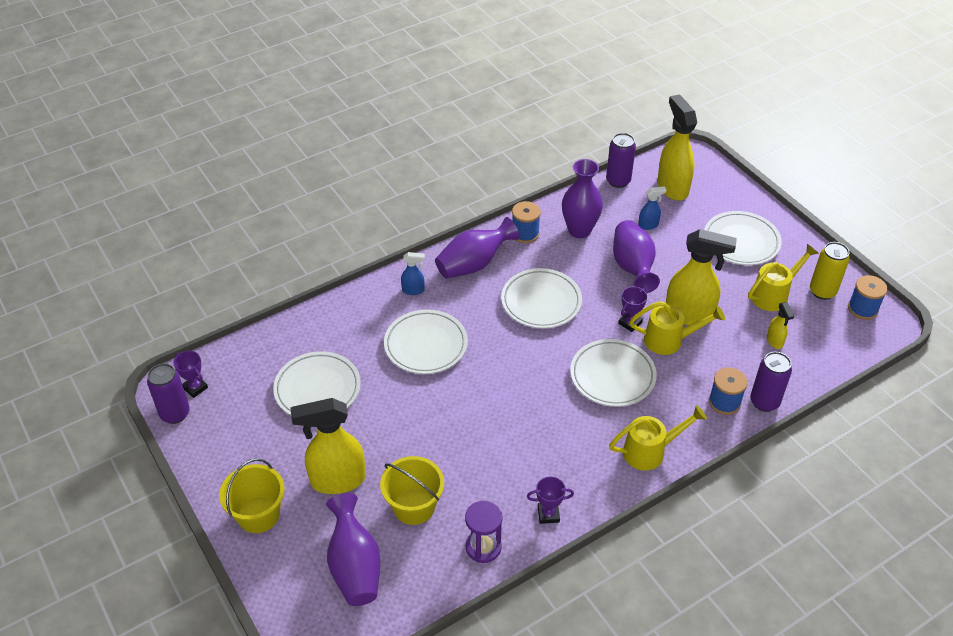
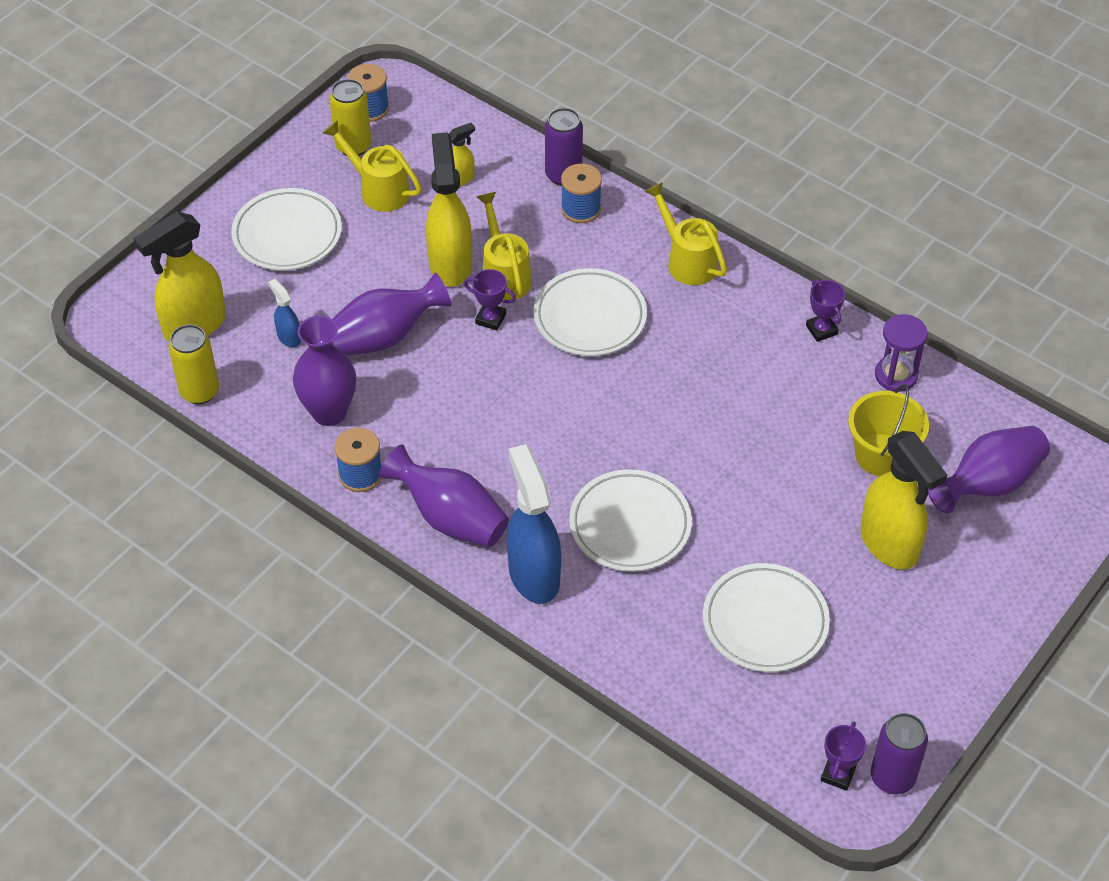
camera: 110 degrees left, 5 degrees up
yellow bucket [219,458,285,533] -> none
blue spray bottle [401,252,425,295] -> blue spray bottle [507,444,561,604], size x2.13
white plate [501,268,582,329] -> none
purple can [606,133,636,188] -> yellow can [169,324,219,404]

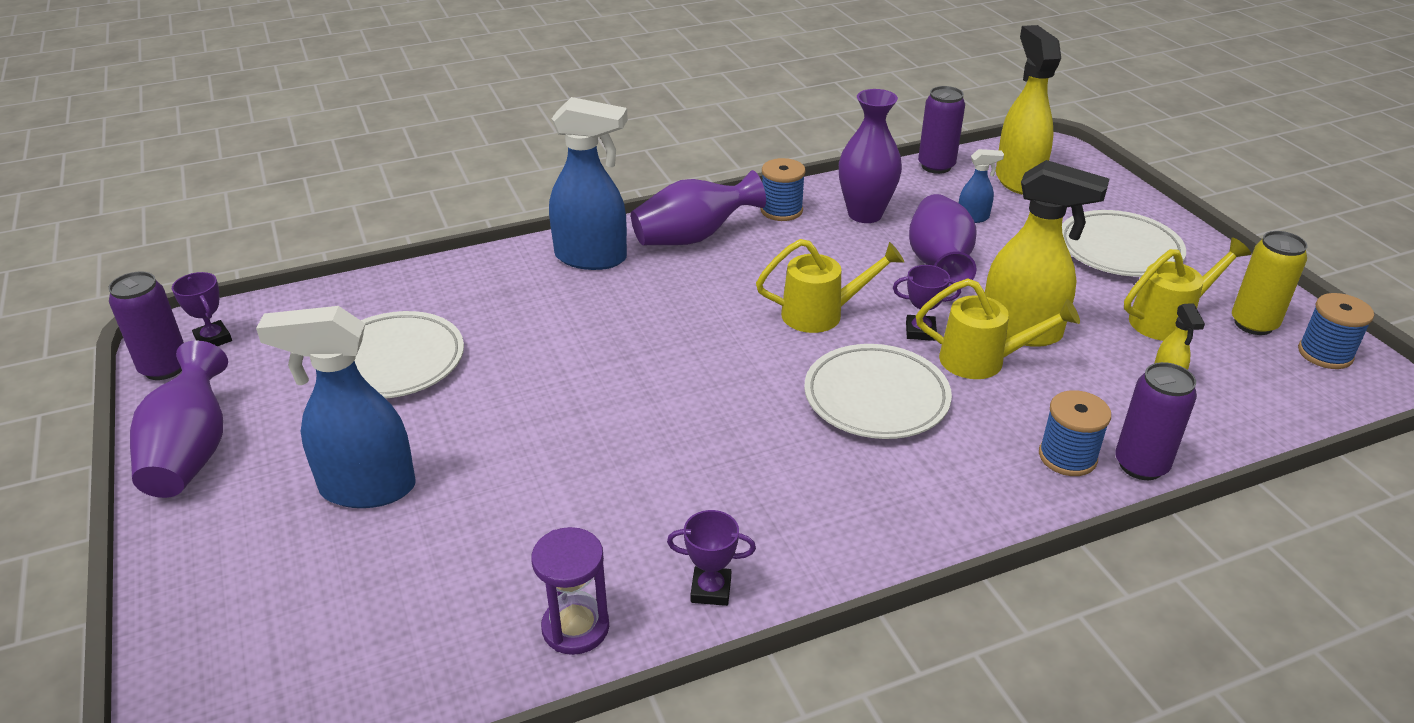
camera: 120 degrees right, 15 degrees down
yellow can [169,324,219,404] -> purple can [918,86,965,174]
purple trophy [464,269,516,331] -> purple trophy turned 45 degrees clockwise [893,265,961,341]
white plate [569,469,692,572] -> none
yellow watering can [644,182,727,285] -> yellow watering can moved to [756,239,904,333]
yellow bucket [848,384,929,476] -> none
yellow spray bottle [860,431,947,570] -> blue spray bottle [256,306,415,508]
purple vase [928,426,1050,513] -> purple vase moved to [130,340,228,498]

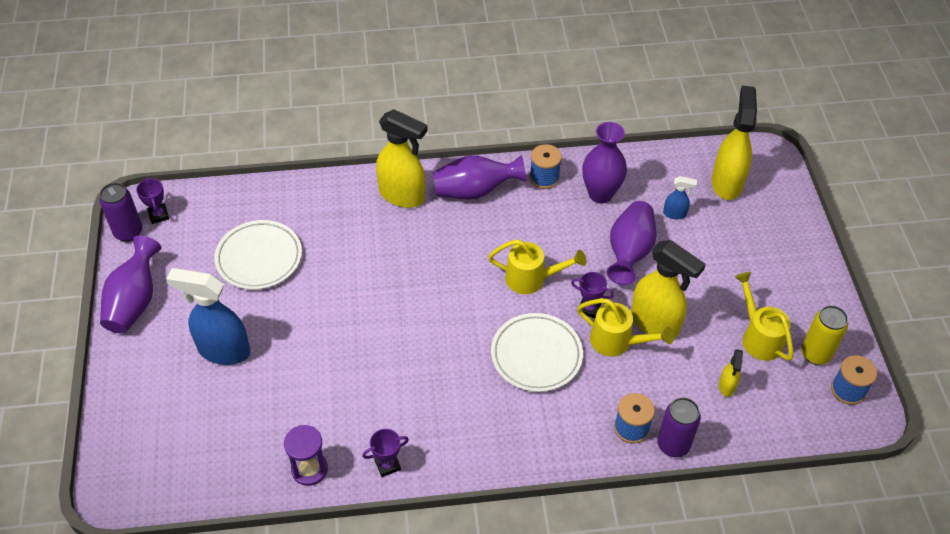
camera: 15 degrees right, 15 degrees up
blue spray bottle [549,97,628,270] -> yellow spray bottle [376,109,428,208]
purple trophy [667,510,756,606] -> purple trophy turned 45 degrees counterclockwise [362,429,409,477]
purple can [918,86,965,174] -> none
white plate [1062,210,1186,277] -> none
yellow watering can [1124,237,1251,341] -> yellow watering can turned 105 degrees counterclockwise [735,272,794,361]

